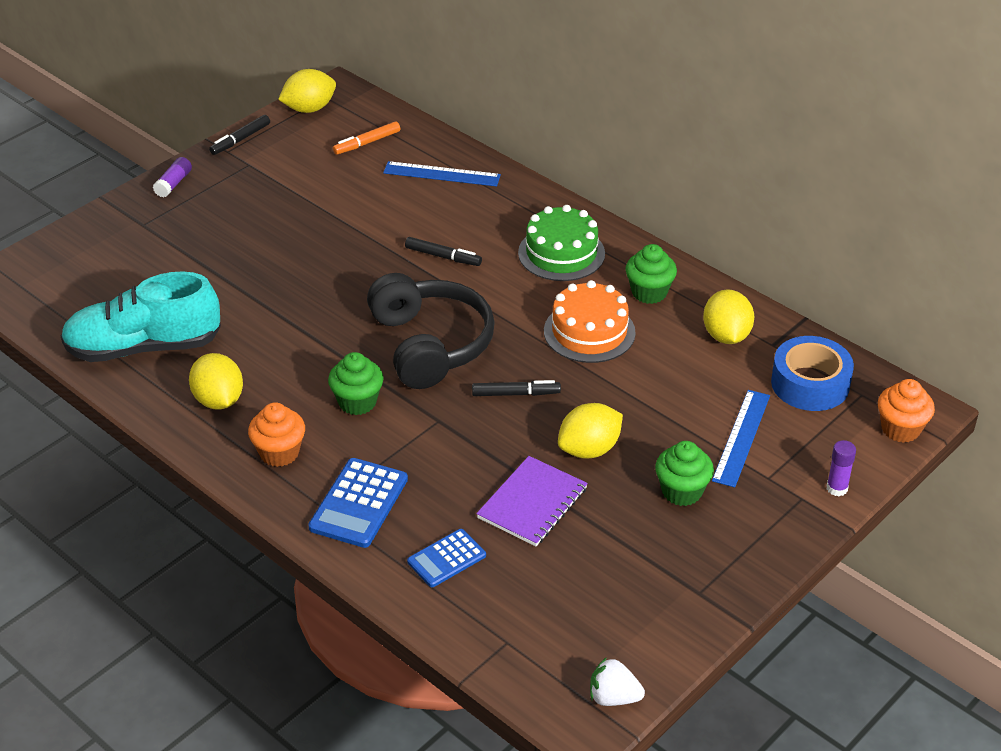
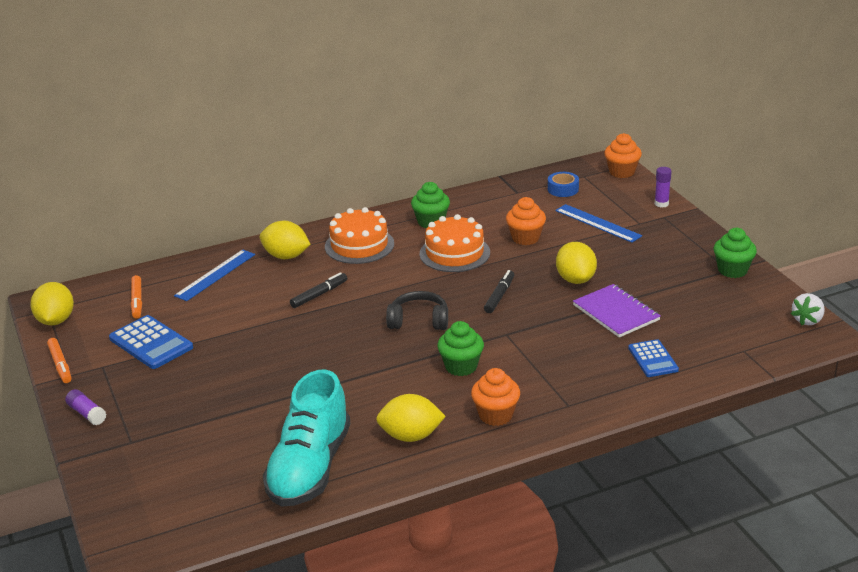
camera: 65 degrees left, 10 degrees down
black marker [209,115,270,155] -> orange marker [47,338,72,383]
blue calculator [308,458,408,548] -> blue calculator moved to [109,315,193,369]
black headphones [367,273,495,389] -> black headphones [386,291,448,330], size x0.57
green cake [518,205,605,281] -> orange cake [325,207,394,264]
green cupcake [655,441,714,506] -> green cupcake moved to [714,228,757,278]
yellow lemon [703,289,754,344] -> yellow lemon moved to [260,221,311,259]
blue tape [771,336,854,411] -> blue tape [548,172,579,197], size x0.58
none -> orange cupcake [506,197,546,245]

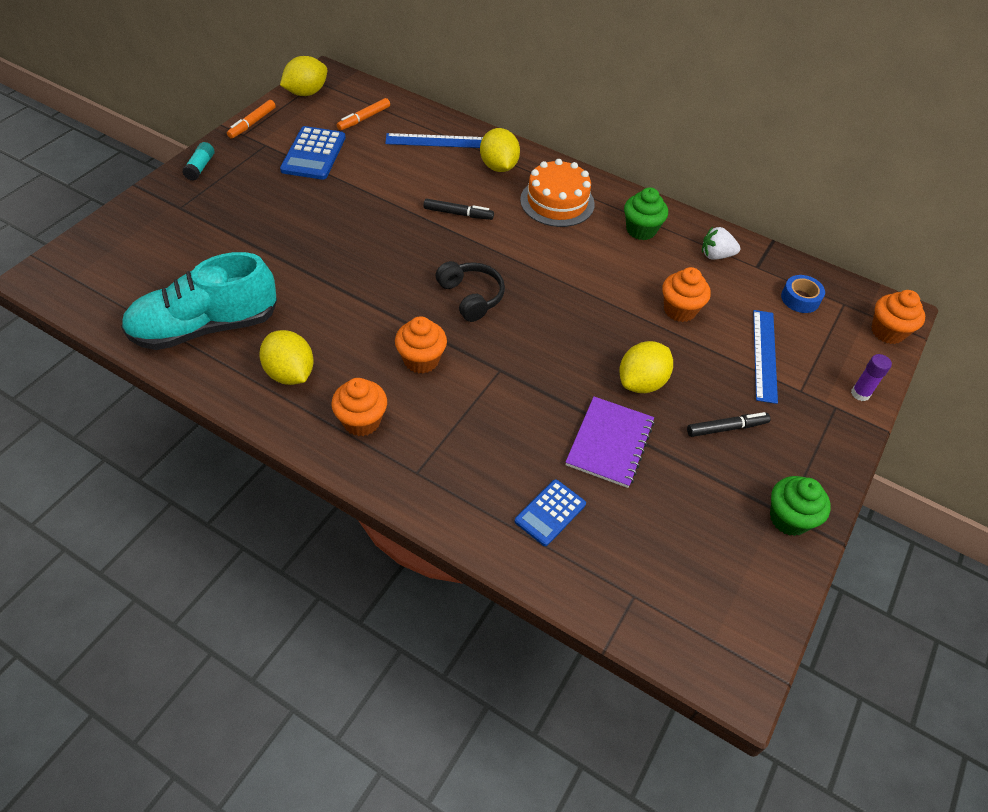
camera: 50 degrees right, 20 degrees up
purple glue stick [65,389,106,425] -> turquoise glue stick [182,142,214,181]
orange cake [420,214,490,272] -> none
green cupcake [437,321,484,376] -> orange cupcake [395,316,447,374]
black marker [484,270,514,313] -> black marker moved to [687,412,770,437]
white strawberry [791,293,825,325] -> white strawberry moved to [702,227,740,259]

